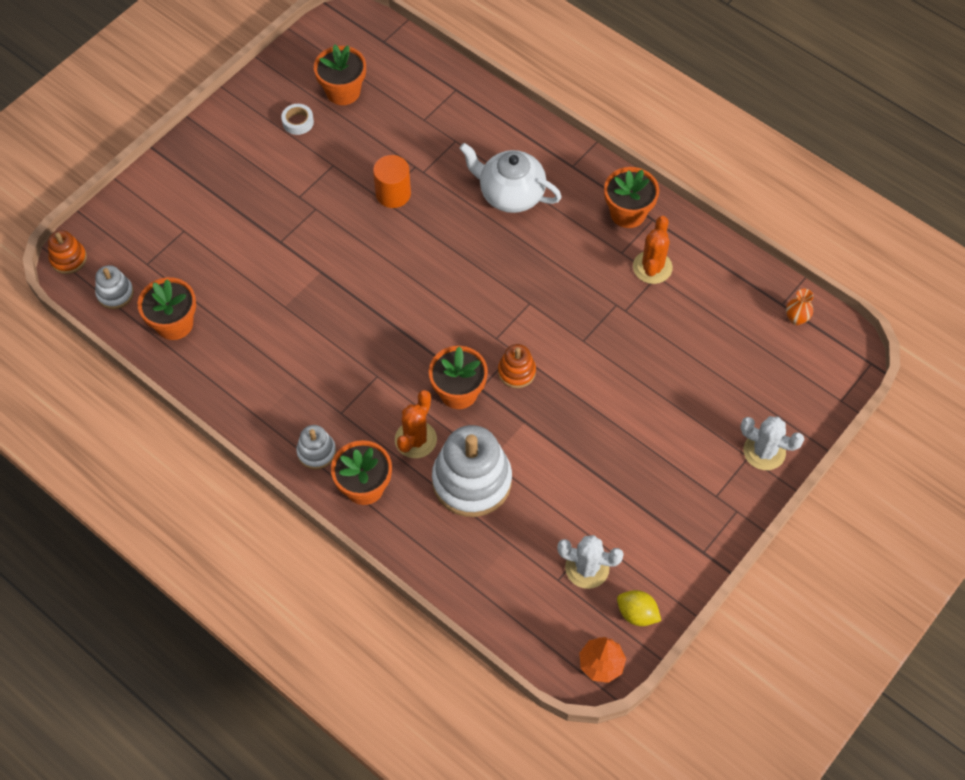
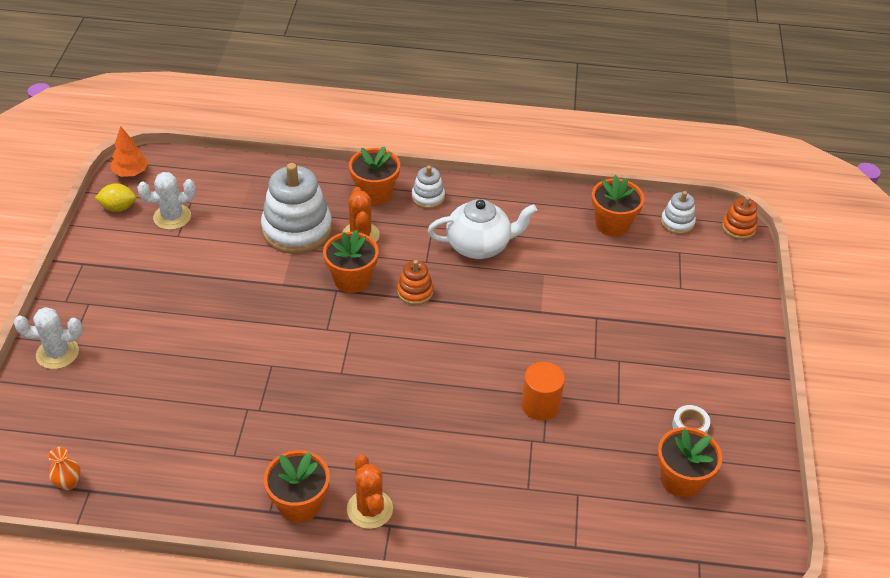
camera: 145 degrees right, 15 degrees down
white teapot [459,143,562,213] -> white teapot moved to [428,199,537,259]
orange stacking toy [498,344,536,388] -> orange stacking toy moved to [397,260,433,305]
orange cactus [633,216,673,284] -> orange cactus moved to [347,455,393,529]

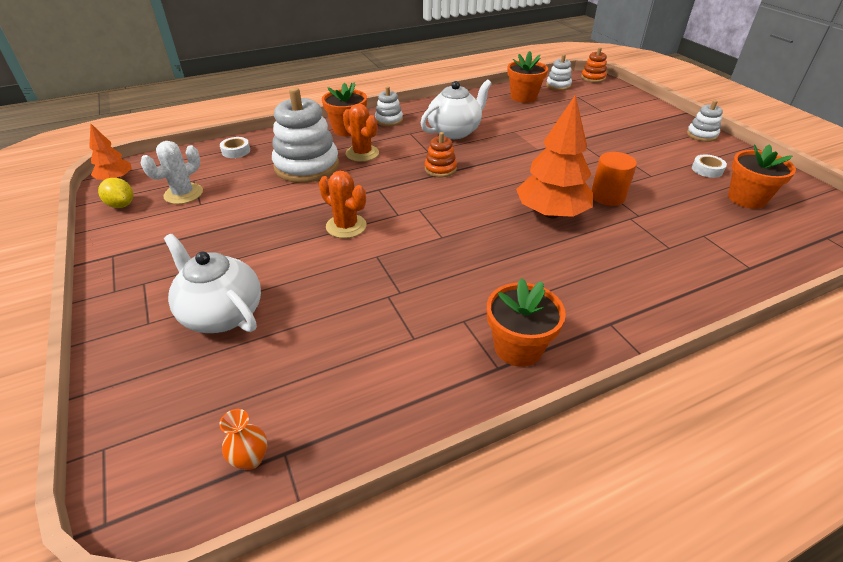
camera: 30 degrees left, 5 degrees down
white cactus [14,307,82,369] -> none
yellow lemon [95,183,136,212] -> yellow lemon turned 75 degrees clockwise [98,178,133,208]
orange flower pot [323,229,379,293] -> none
orange cactus [347,455,393,529] -> orange cactus moved to [319,171,367,238]
none -> white teapot [164,234,261,333]
none -> white tape [220,137,250,158]
none -> orange tree [516,95,593,218]
none -> white stacking toy [687,100,723,142]

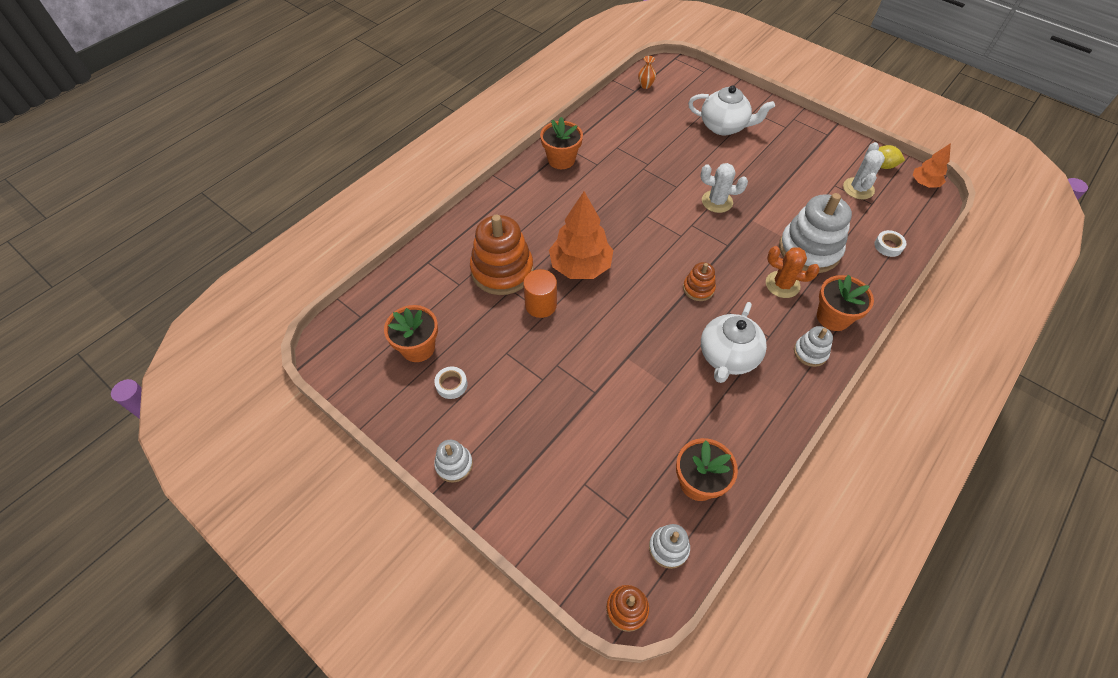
camera: 155 degrees right, 15 degrees up
orange cactus [319,171,367,238] -> white cactus [700,163,748,213]
none -> orange stacking toy [470,215,534,295]

